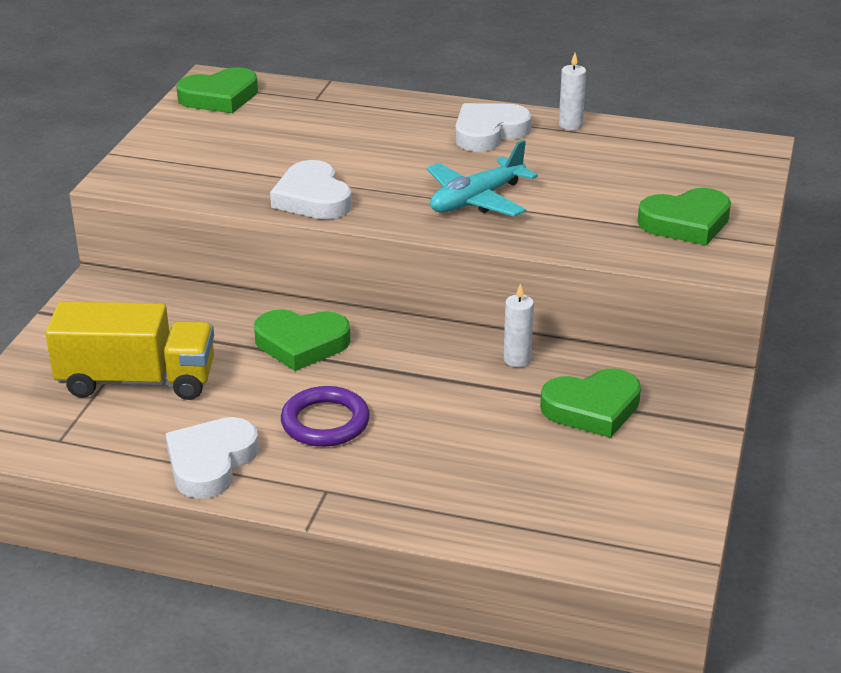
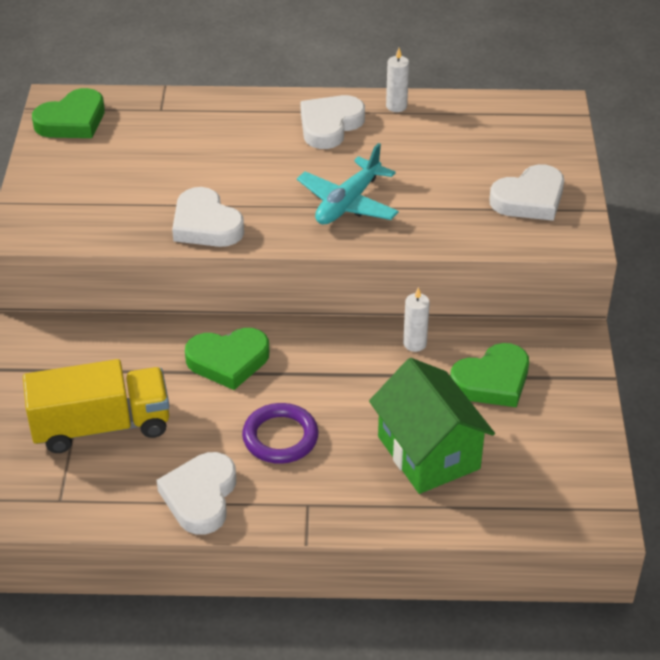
camera: 15 degrees left, 10 degrees up
green heart [638,188,731,245] -> white heart [489,164,564,221]
none -> green house [369,358,495,494]

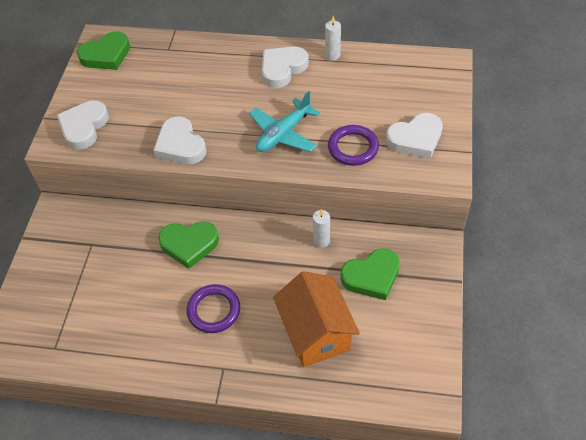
camera: 10 degrees right, 10 degrees up
yellow truck [23,359,169,453] -> none
white heart [157,452,236,535] -> white heart moved to [57,101,109,150]
green house [369,358,495,494] -> orange house [273,271,360,367]
none -> purple ring [328,125,379,166]

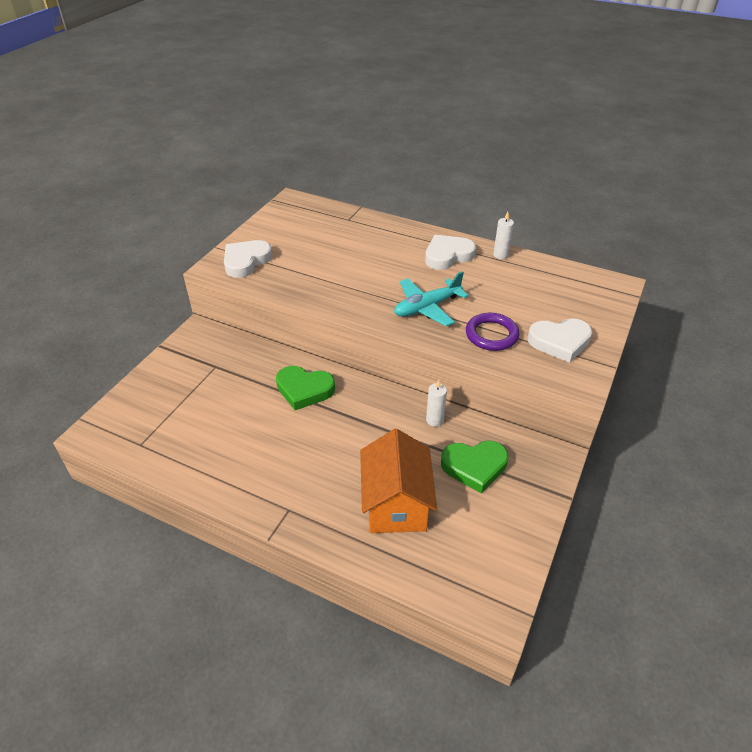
camera: 15 degrees right, 10 degrees down
green heart [77,31,130,70] -> none
white heart [153,117,206,164] -> none
purple ring [187,284,240,333] -> none

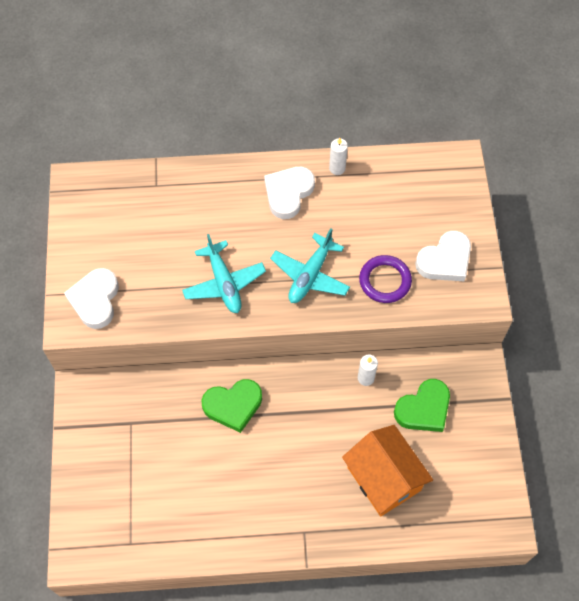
camera: 30 degrees left, 20 degrees up
none -> turquoise plane [182,234,266,313]

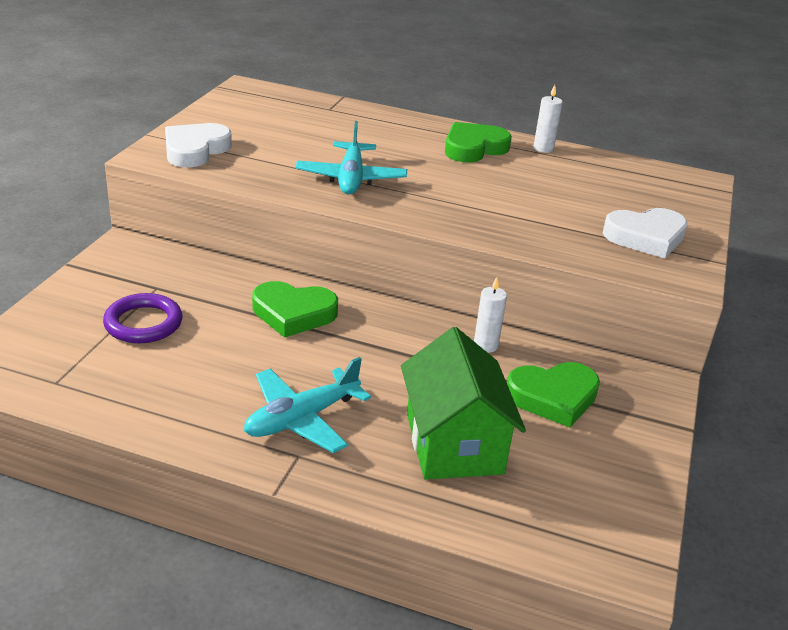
camera: 20 degrees right, 30 degrees down
white heart [264,167,315,219] -> green heart [445,122,512,163]
turquoise plane [270,228,350,303] -> turquoise plane moved to [244,357,371,453]
orange house [342,425,433,517] -> green house [401,327,526,480]
purple ring [359,255,412,303] -> purple ring moved to [103,293,183,343]

